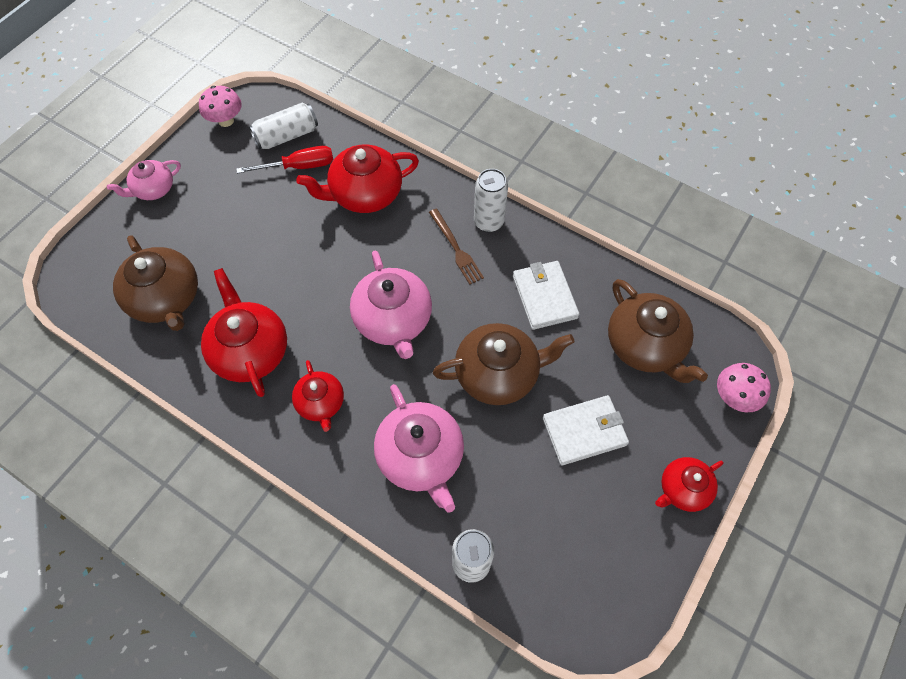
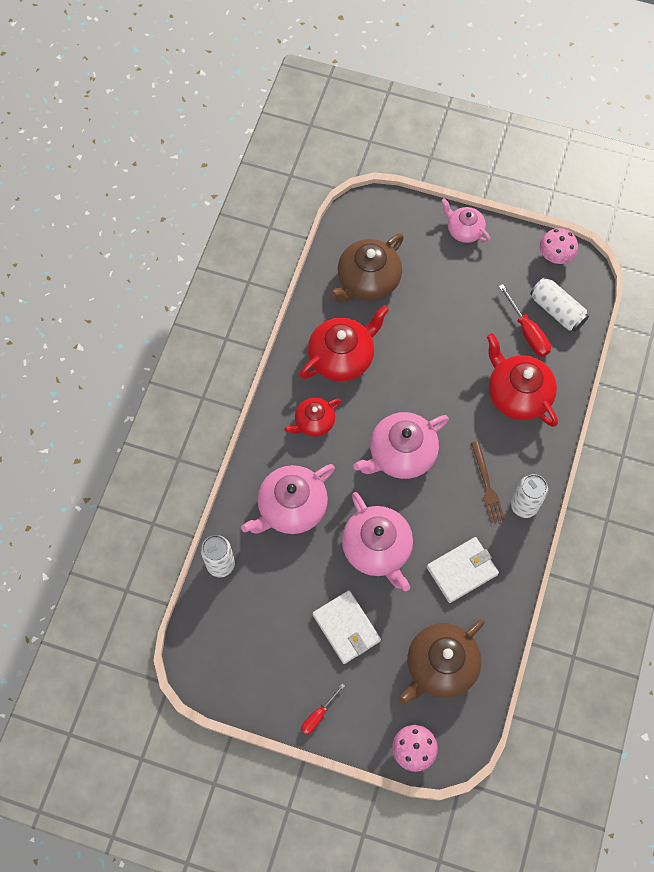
camera: 75 degrees right, 5 degrees up
brown fork [429,209,484,285] -> brown fork turned 60 degrees counterclockwise [471,441,505,523]
brown teapot [433,323,574,405] -> pink teapot [342,492,413,591]
red teapot [655,457,724,512] -> red screwdriver [301,683,345,735]

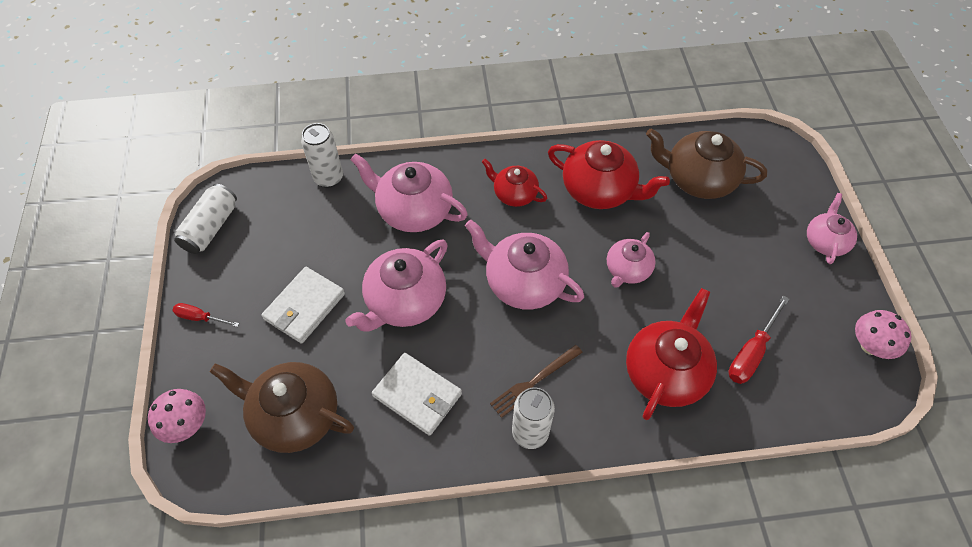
camera: 65 degrees right, 10 degrees down
white can [530,277,589,332] -> white can moved to [174,184,237,254]
none -> pink teapot [607,232,656,288]

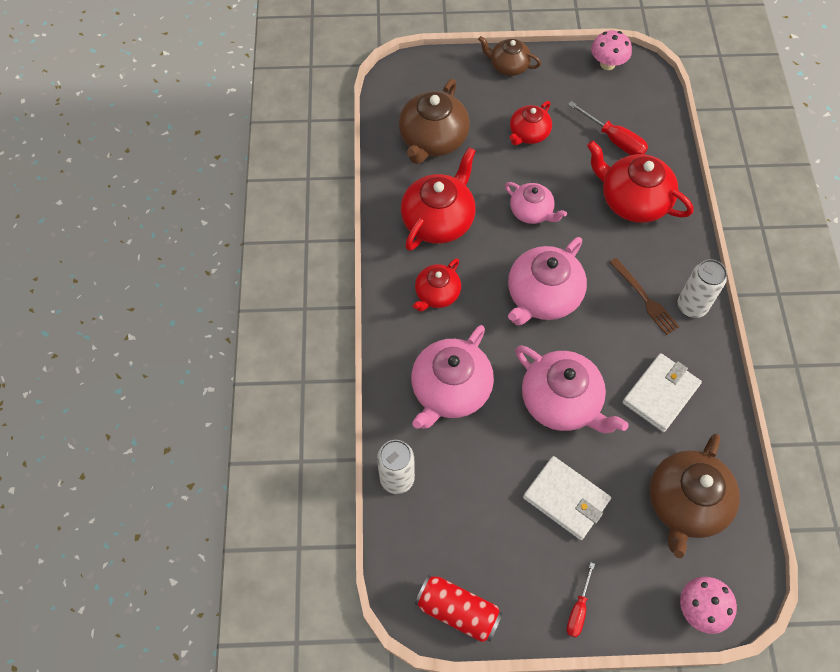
camera: 85 degrees left, 5 degrees up
white can [174,184,237,254] -> red can [415,575,503,642]
pink teapot [807,193,857,264] -> brown teapot [478,36,541,76]
none -> red teapot [509,101,552,145]

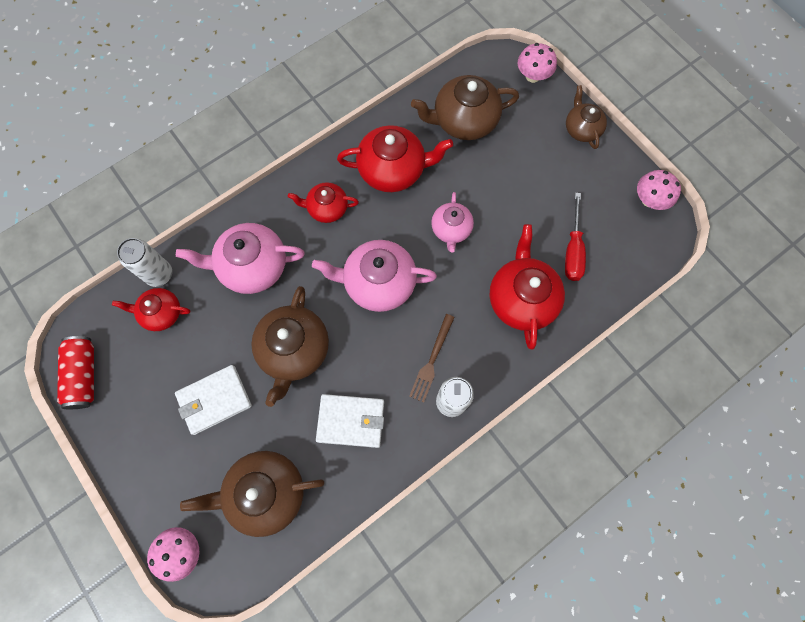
camera: 55 degrees right, 10 degrees up
red teapot [509,101,552,145] -> red teapot moved to [112,288,190,331]
pink teapot [515,345,628,433] -> brown teapot [251,286,329,407]
white wallet [523,456,611,540] -> white wallet turned 60 degrees clockwise [175,365,252,435]
red screwdriver [566,562,595,638] -> none
none -> pink mushroom [518,43,557,83]

